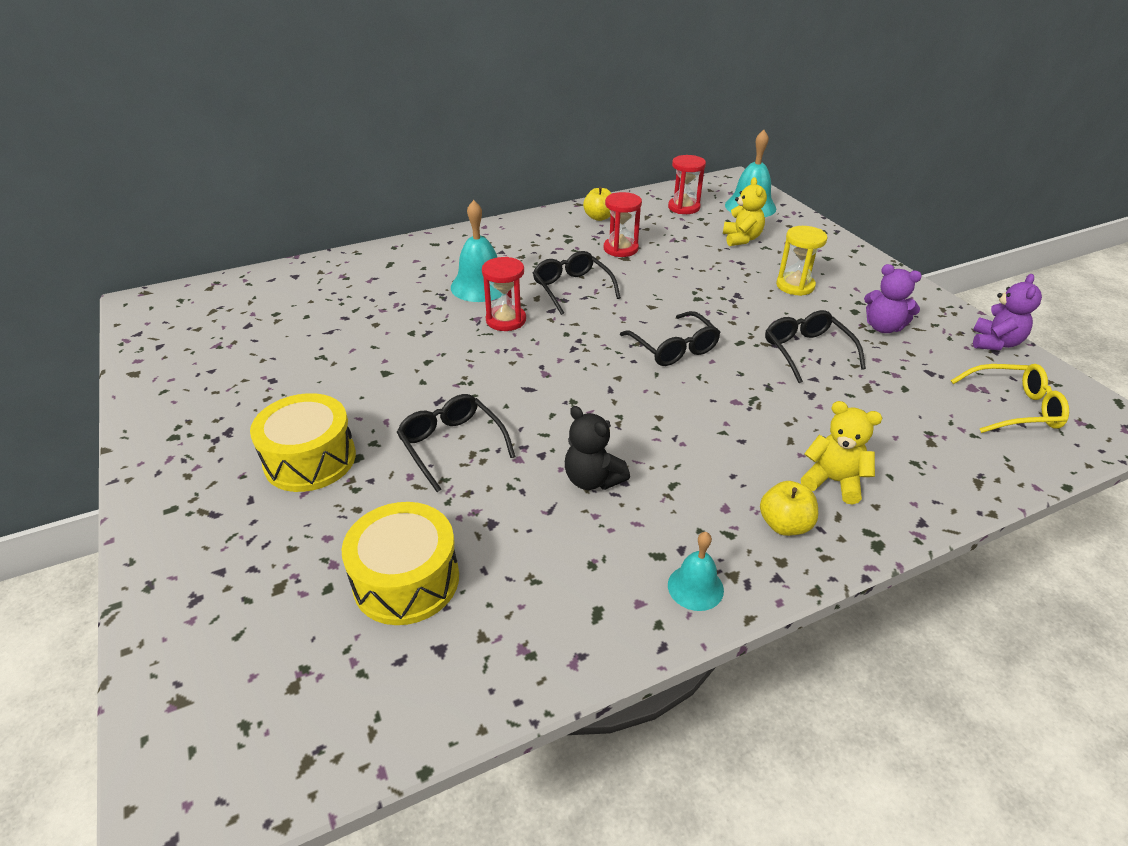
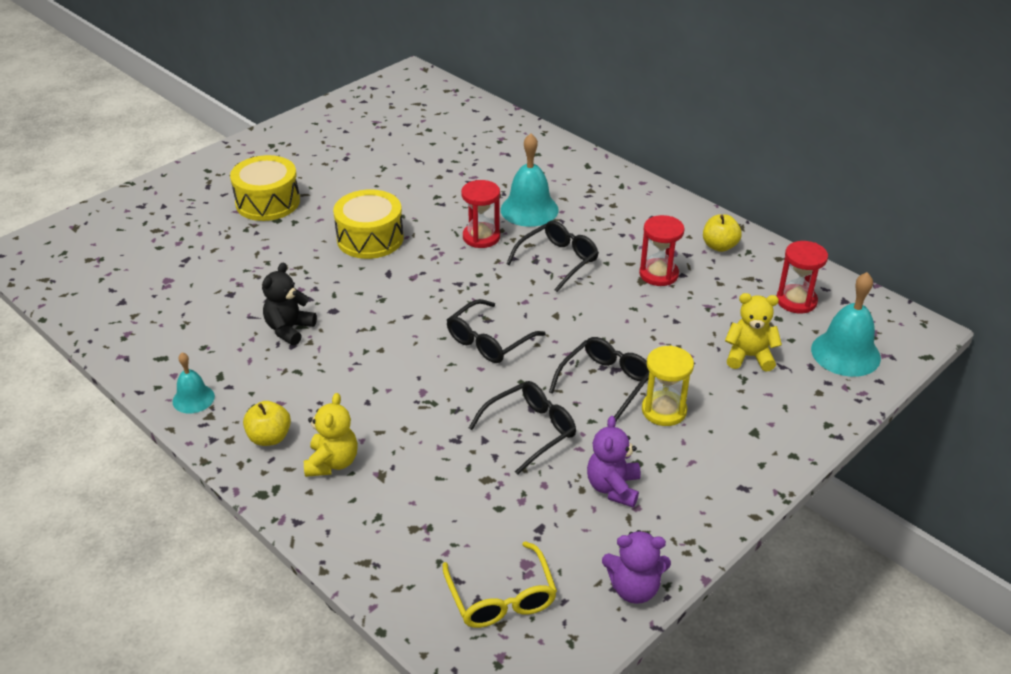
camera: 70 degrees right, 0 degrees up
yellow drum [341,502,459,625] -> yellow drum moved to [333,189,404,259]
black glasses [397,394,516,492] -> black glasses moved to [549,337,649,421]
yellow teddy bear [723,177,767,246] -> yellow teddy bear turned 150 degrees counterclockwise [725,293,782,372]

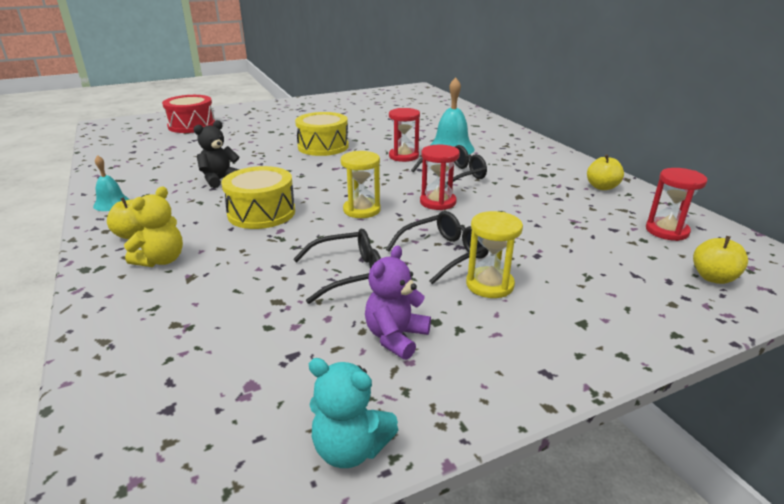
camera: 20 degrees right, 10 degrees down
yellow drum [230,155,300,221] -> yellow drum moved to [221,166,295,229]
yellow glasses [442,541,557,628] -> none
black glasses [447,299,546,363] -> yellow hourglass [341,151,381,218]
purple teddy bear [602,530,671,604] -> turquoise teddy bear [309,358,398,468]
red hourglass [639,215,685,286] -> red hourglass moved to [420,145,460,210]
yellow teddy bear [725,293,782,372] -> none
turquoise bell [811,272,881,377] -> yellow apple [693,236,748,284]
none -> red drum [162,95,215,133]

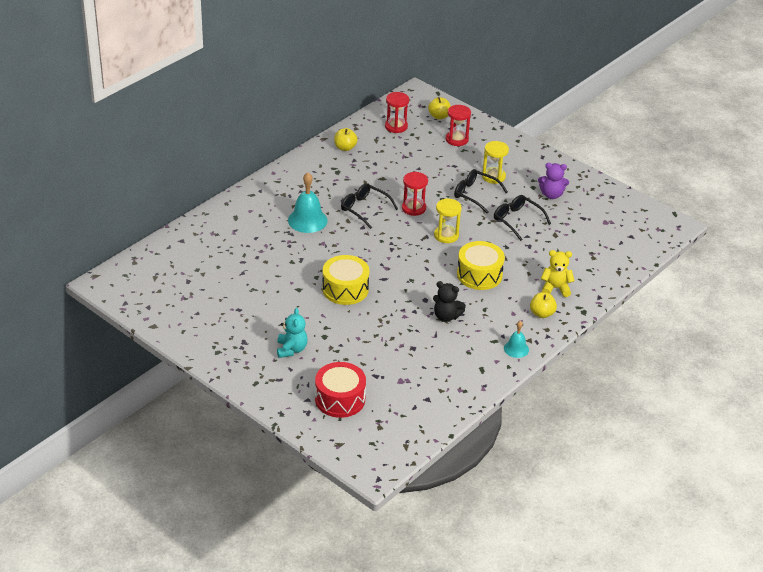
camera: 115 degrees left, 10 degrees up
turquoise teddy bear [309,358,398,468] -> turquoise teddy bear moved to [277,308,308,358]
red hourglass [389,108,420,162] -> red hourglass moved to [446,105,471,146]

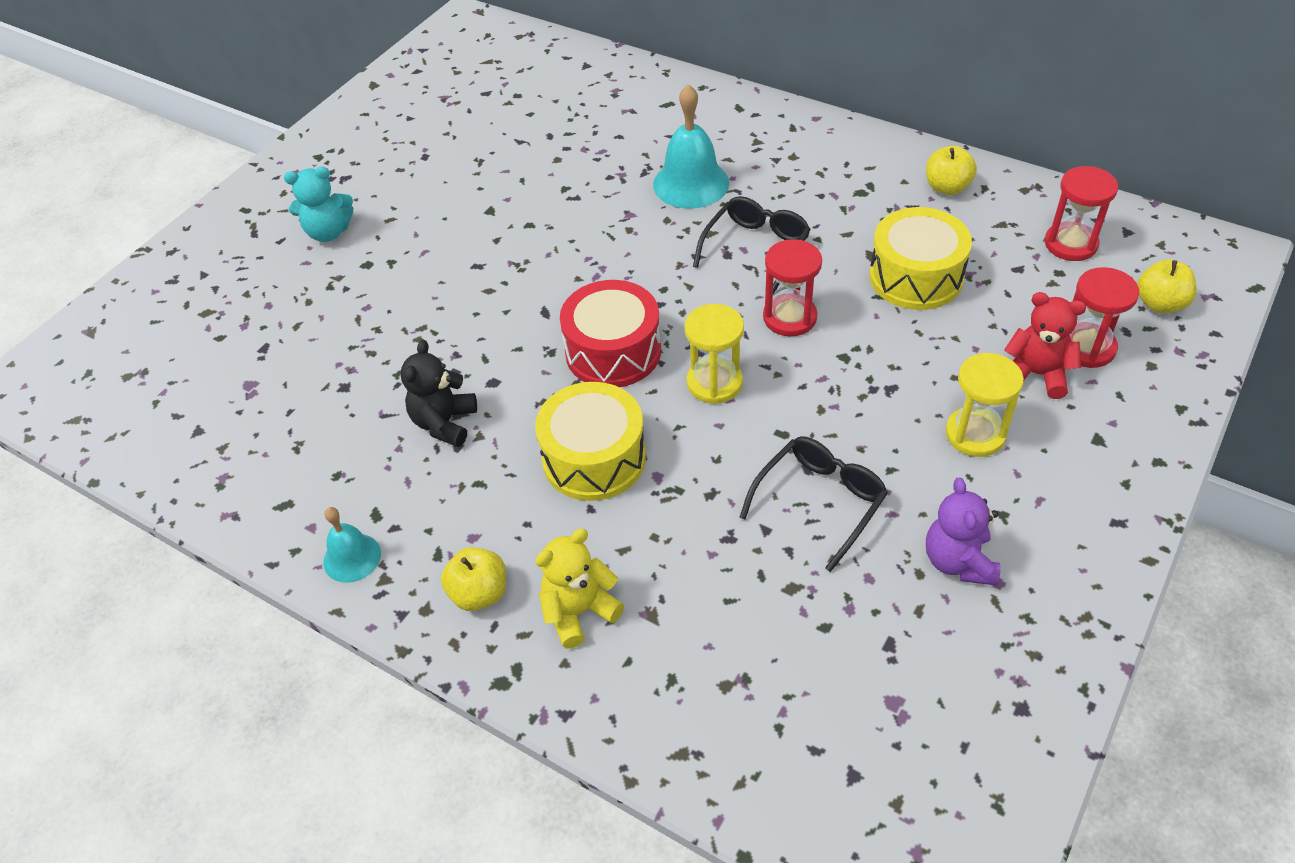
camera: 85 degrees right, 10 degrees up
red drum [315,362,366,418] -> red drum moved to [560,280,661,387]
yellow drum [322,255,369,305] -> yellow drum moved to [869,207,972,310]
black glasses [454,169,508,214] -> none
yellow teddy bear [541,250,575,297] -> yellow teddy bear turned 120 degrees counterclockwise [535,529,624,648]
none -> red teddy bear [1004,292,1086,399]

